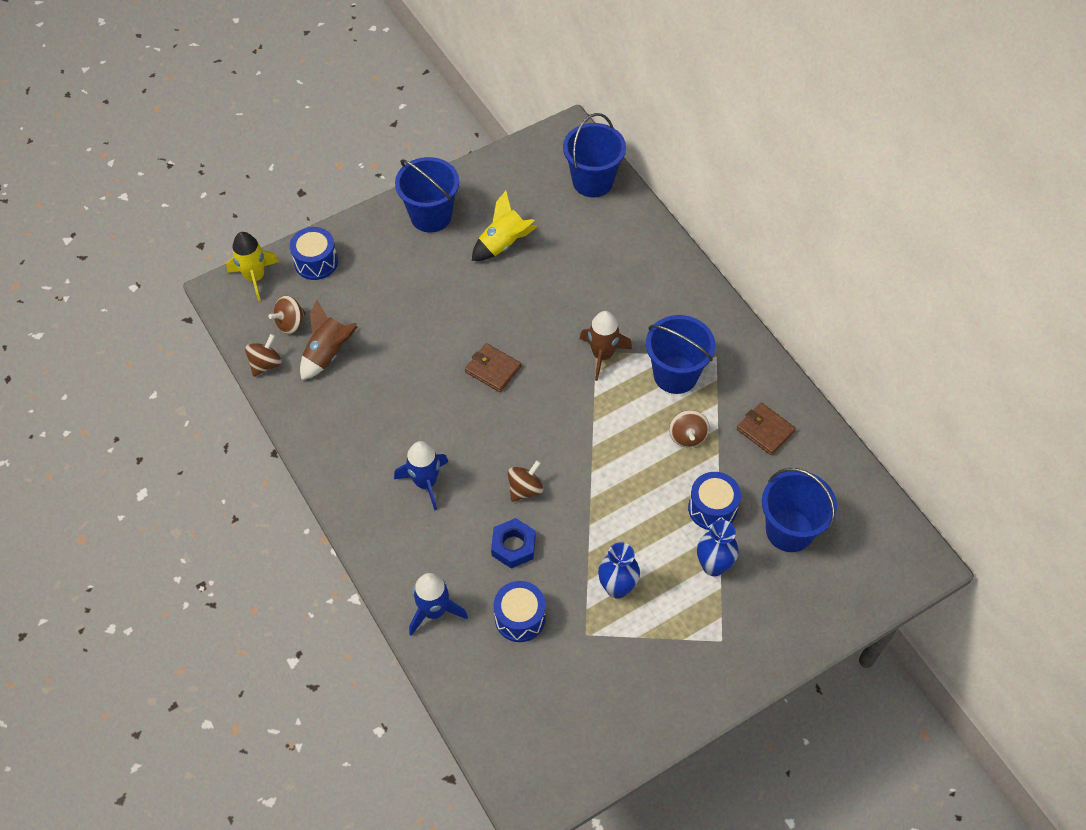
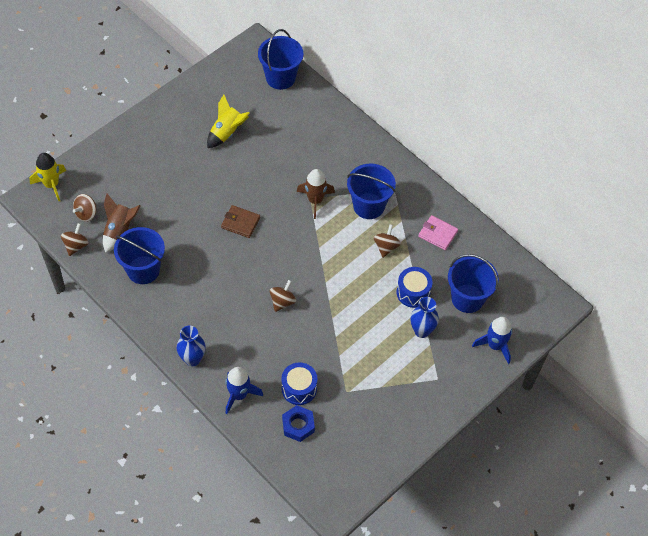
camera: 15 degrees left, 0 degrees up
blue drum [290,227,338,280] -> none
blue rocket [394,441,448,511] -> blue rocket moved to [472,317,512,364]
blue bucket [395,157,459,233] -> blue bucket moved to [114,227,165,284]
blue nut [491,518,536,569] -> blue nut moved to [282,405,315,442]
blue vase [598,542,640,599] -> blue vase moved to [177,325,206,366]
brown spinning top [669,410,710,448] -> brown spinning top turned 150 degrees counterclockwise [374,224,401,258]
brown wallet [737,402,796,455] -> pink wallet [418,215,458,250]

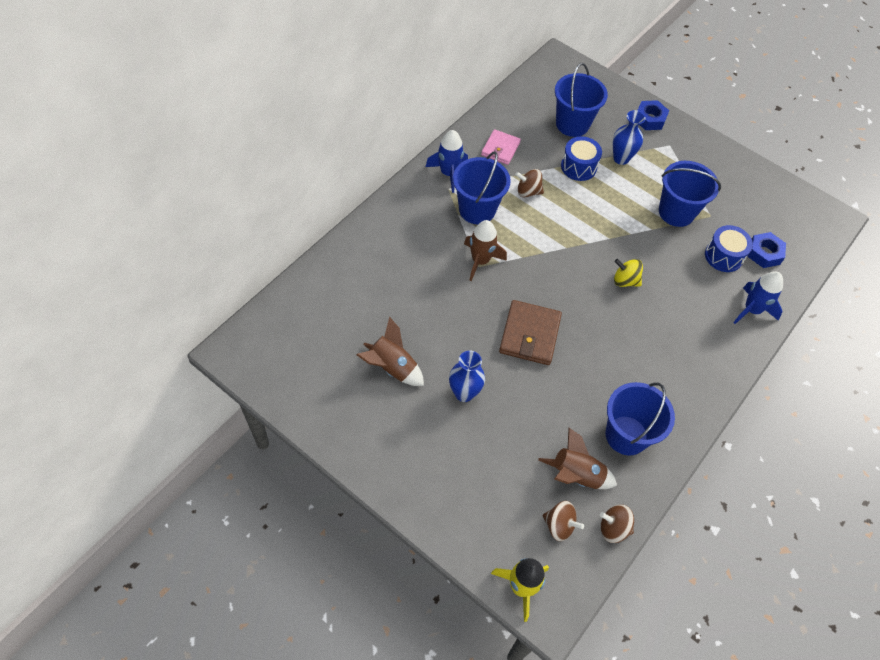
camera: 100 degrees left, 0 degrees up
blue vase [177,325,206,366] -> blue vase moved to [449,351,485,402]
yellow rocket [207,95,250,148] -> brown rocket [357,317,424,386]
brown wallet [221,205,260,238] -> brown wallet [499,300,562,365], size x1.52
blue bucket [258,29,303,90] -> blue bucket moved to [659,161,721,227]
brown spinning top [270,280,296,312] -> yellow spinning top [614,259,643,287]
blue rocket [472,317,512,364] -> blue rocket moved to [426,130,468,193]
none -> blue nut [637,100,669,130]

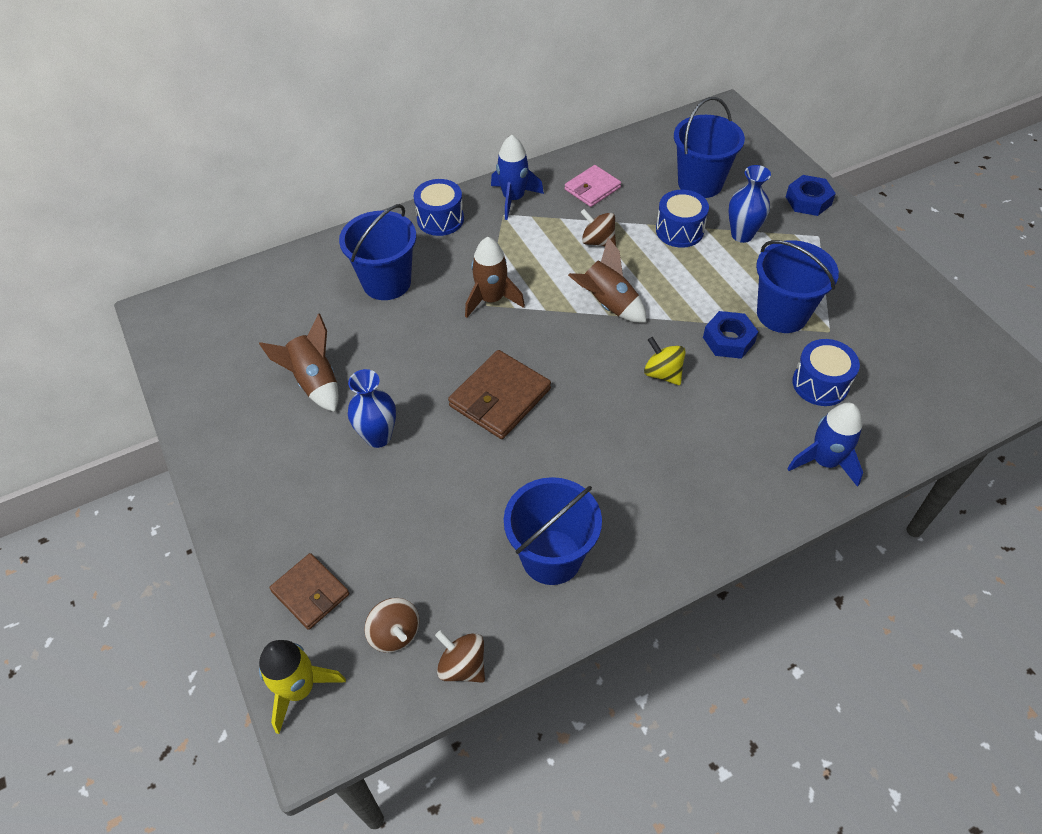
camera: 30 degrees right, 5 degrees down
blue bucket [453,151,511,225] -> blue bucket moved to [339,204,416,300]
brown rocket [538,428,617,489] -> brown rocket moved to [568,237,646,323]
blue nut [748,232,786,268] -> blue nut moved to [703,311,758,359]
none -> brown wallet [269,553,349,630]
none -> blue drum [414,179,464,236]

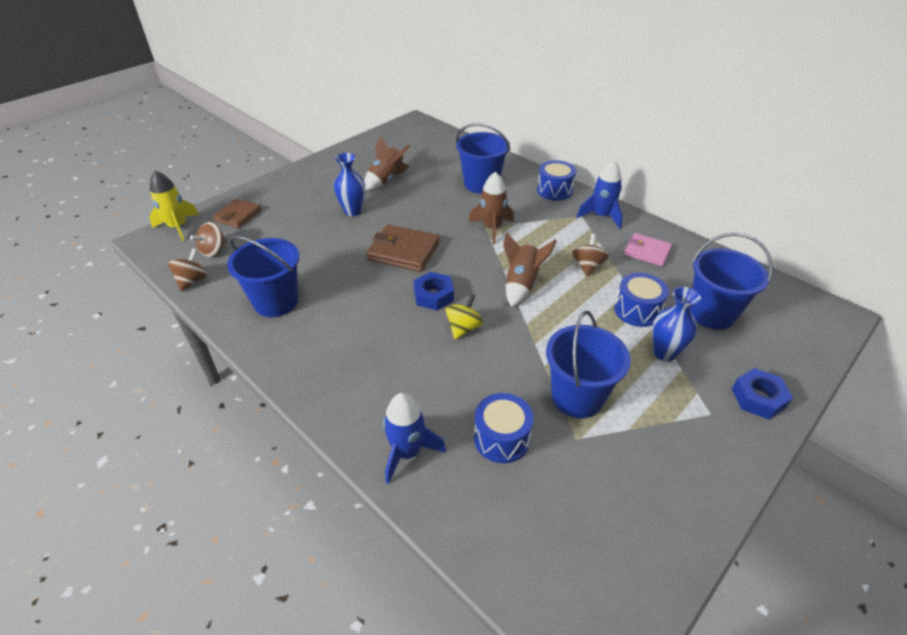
camera: 70 degrees right, 10 degrees down
blue nut [703,311,758,359] -> blue nut moved to [413,272,454,310]

